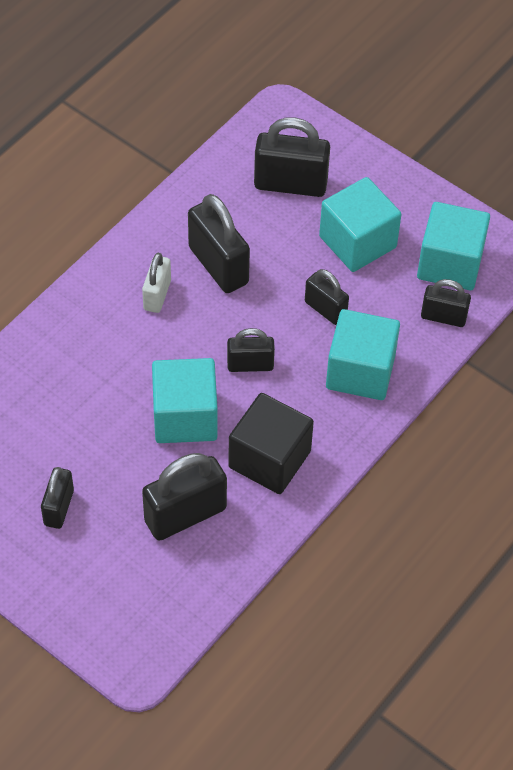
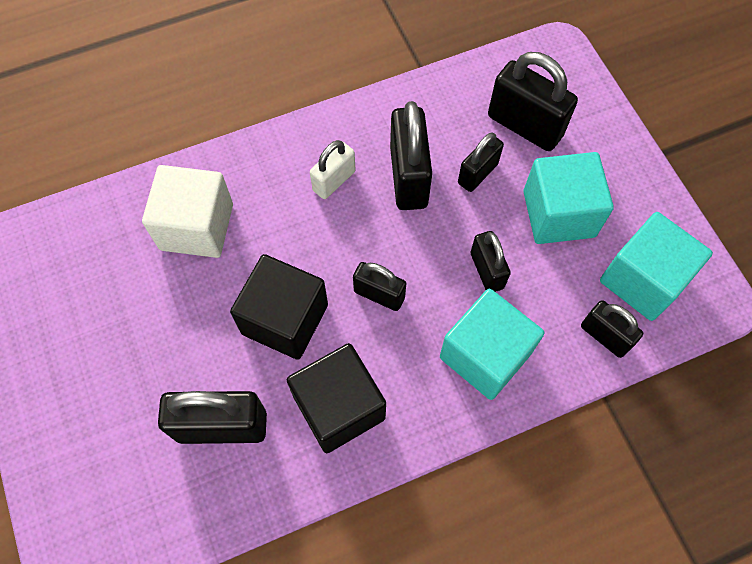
camera: 30 degrees right, 10 degrees up
black padlock [41,467,74,529] -> black padlock moved to [458,132,504,192]
turquoise cube [152,358,218,443] -> black cube [230,254,328,360]
none -> white cube [142,165,233,258]

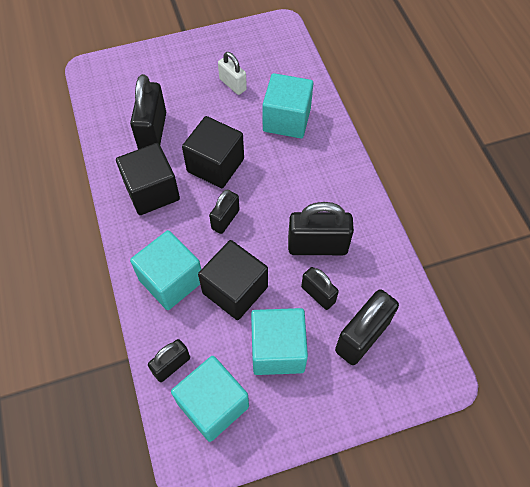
camera: 95 degrees right, 5 degrees down
white cube [142,165,233,258] -> turquoise cube [263,73,313,138]
white padlock [310,140,355,199] -> white padlock moved to [218,52,247,95]
black padlock [471,231,511,292] -> black cube [198,240,268,320]

